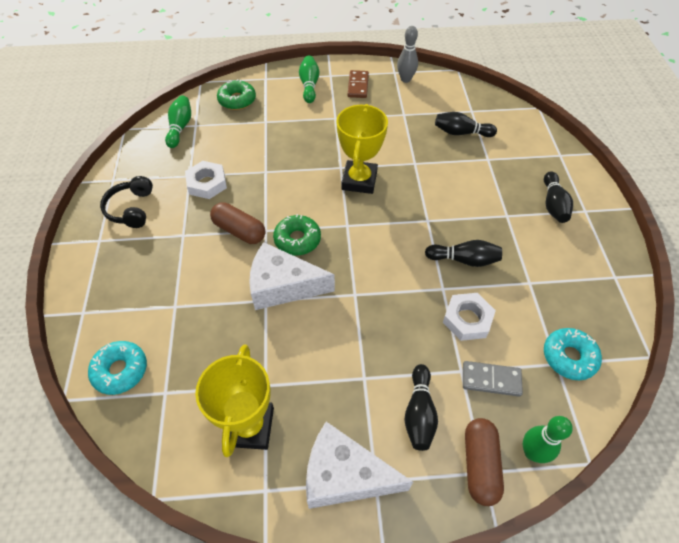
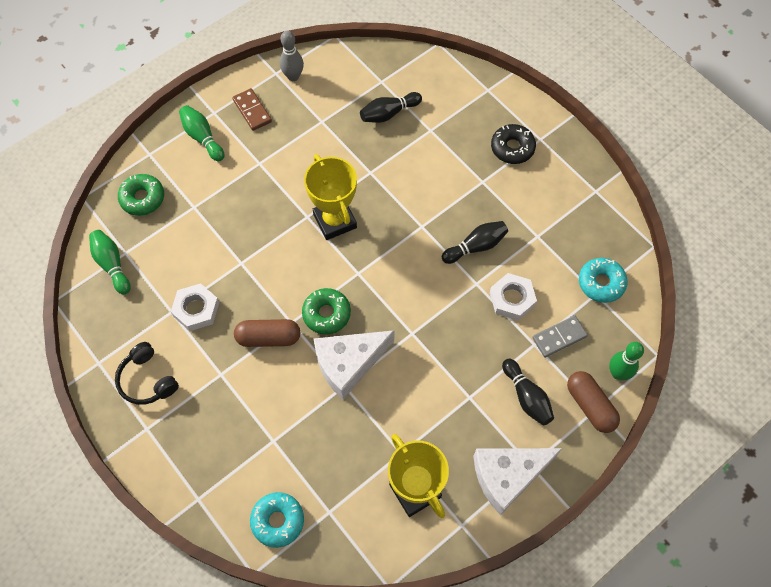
camera: 35 degrees left, 10 degrees up
black bowling pin [544,171,573,223] -> black donut [491,124,536,164]

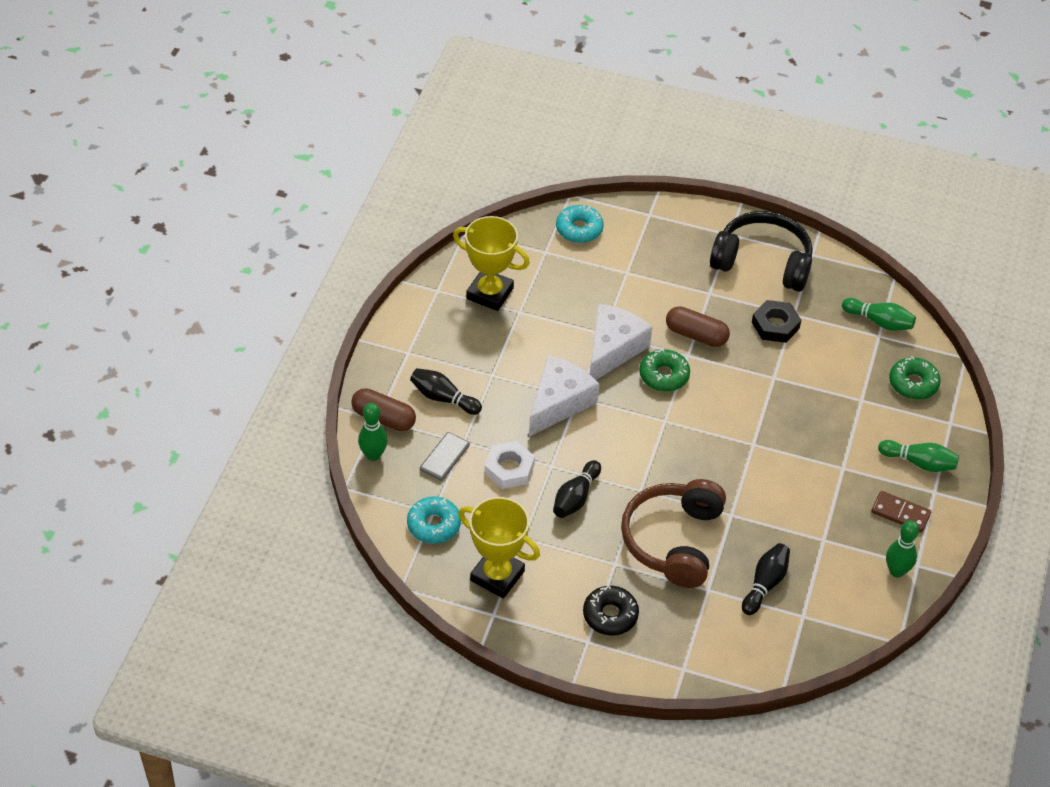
camera: 145 degrees right, 15 degrees down
black headphones [115,342,179,405] -> black headphones [710,211,813,292], size x1.72
white nut [171,283,219,331] -> black nut [752,300,801,343]
brown capsule [234,319,301,347] -> brown capsule turned 60 degrees clockwise [666,306,730,347]
grey bowling pin [280,31,304,81] -> green bowling pin [886,520,919,577]
yellow trophy [304,154,357,240] -> yellow trophy moved to [458,497,540,599]
white cheese [473,448,562,515] -> white cheese moved to [529,355,599,437]
none -> brown headphones [621,479,726,588]

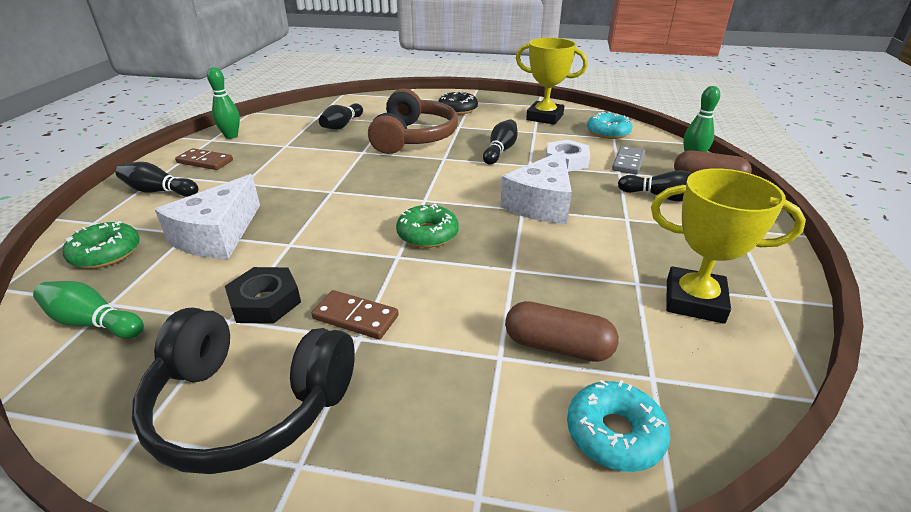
camera: 175 degrees right, 15 degrees down
white cheese [590,304,652,380] -> white cheese moved to [155,174,260,259]
brown capsule [666,306,730,347] -> brown capsule moved to [505,301,619,362]
green bowling pin [878,440,959,472] -> black bowling pin [116,162,198,197]
none -> brown domino [311,290,399,339]

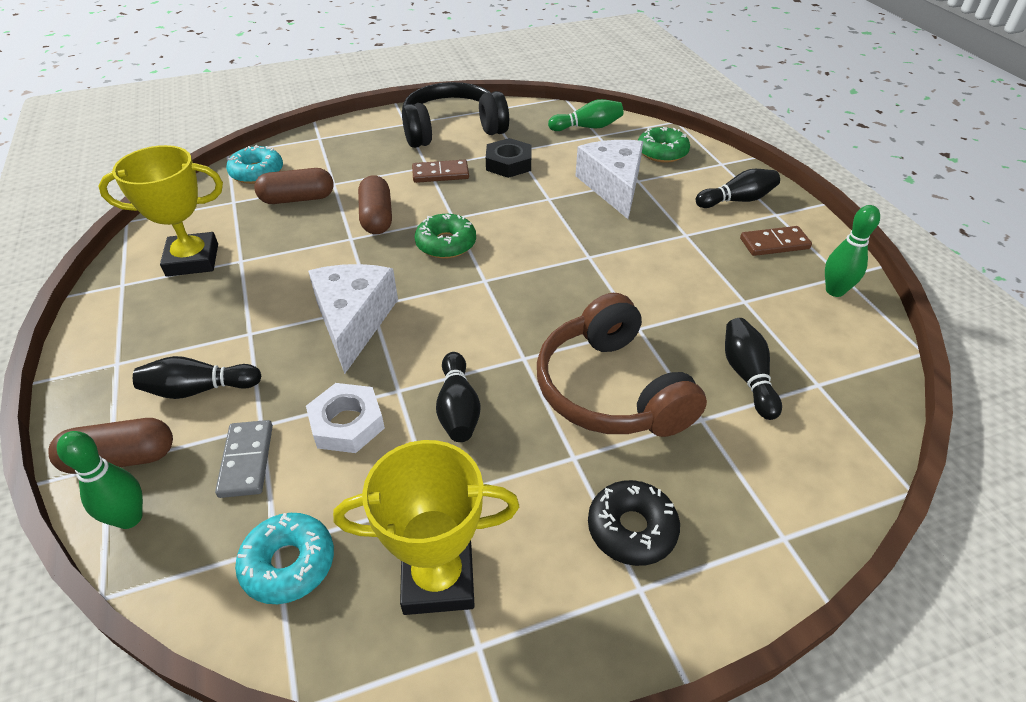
camera: 150 degrees right, 10 degrees up
none -> brown capsule [358,175,392,234]

